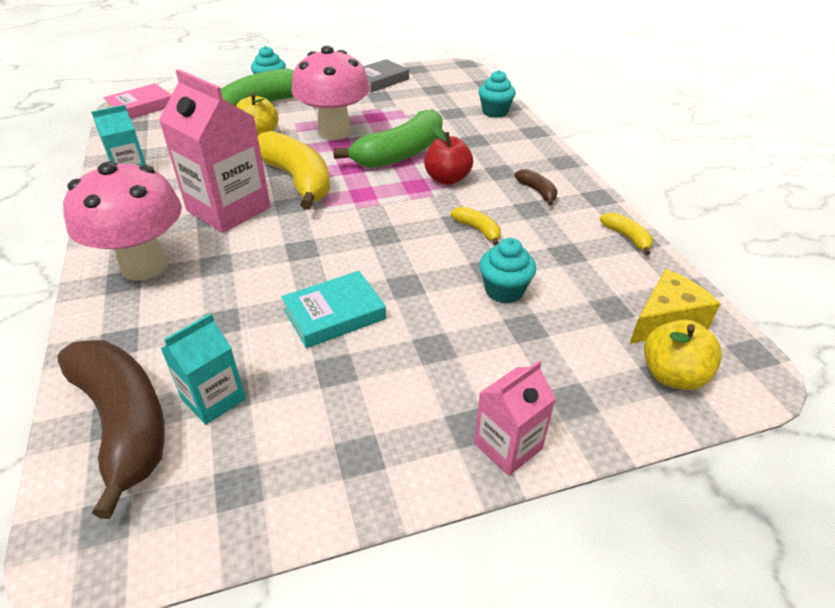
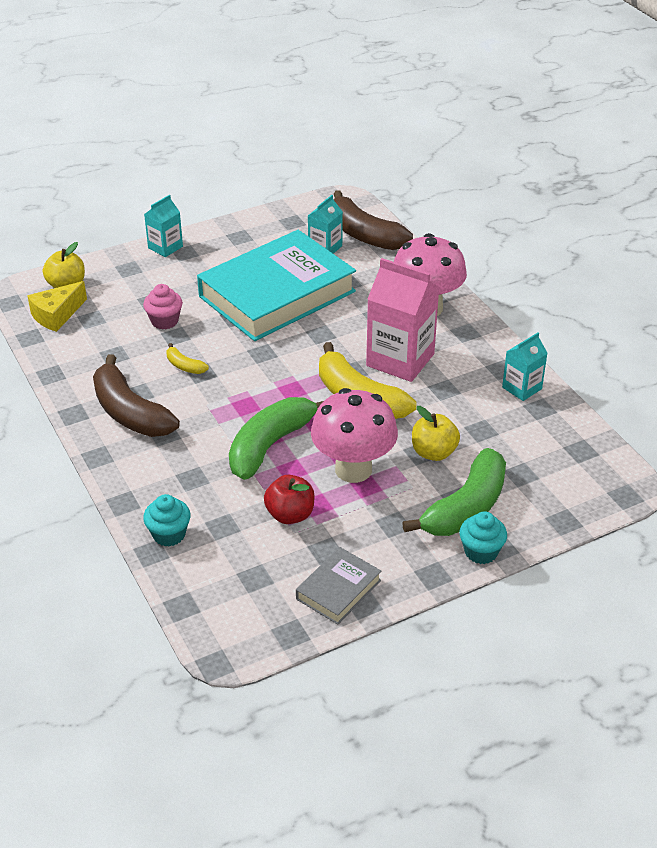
camera: 170 degrees right, 0 degrees up
pink book [103,83,171,119] -> none
turquoise book [281,271,386,348] -> turquoise book [197,230,356,341], size x2.28
red apple [424,124,473,185] -> red apple moved to [264,475,315,524]
pink carton [474,361,556,476] -> turquoise carton [144,195,183,257]
turquoise cupcake [479,238,536,304] -> pink cupcake [143,284,183,330]
brown banana [514,169,558,206] -> brown banana [93,354,180,437], size x2.25
yellow banana [600,212,653,255] -> none

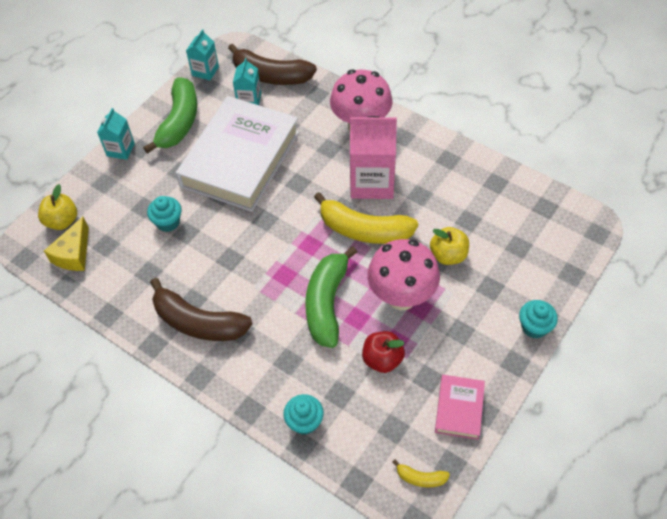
camera: 25 degrees left, 15 degrees up
pink cupcake [143,284,183,330] -> turquoise cupcake [147,196,182,232]
yellow banana [167,343,209,374] -> yellow banana moved to [392,459,450,487]
turquoise book [197,230,356,341] -> white book [176,96,299,212]
grey book [296,547,381,625] -> pink book [435,375,485,440]
green banana [402,448,506,536] -> green banana moved to [143,77,197,154]
turquoise carton [502,332,547,401] -> turquoise carton moved to [186,29,219,80]

